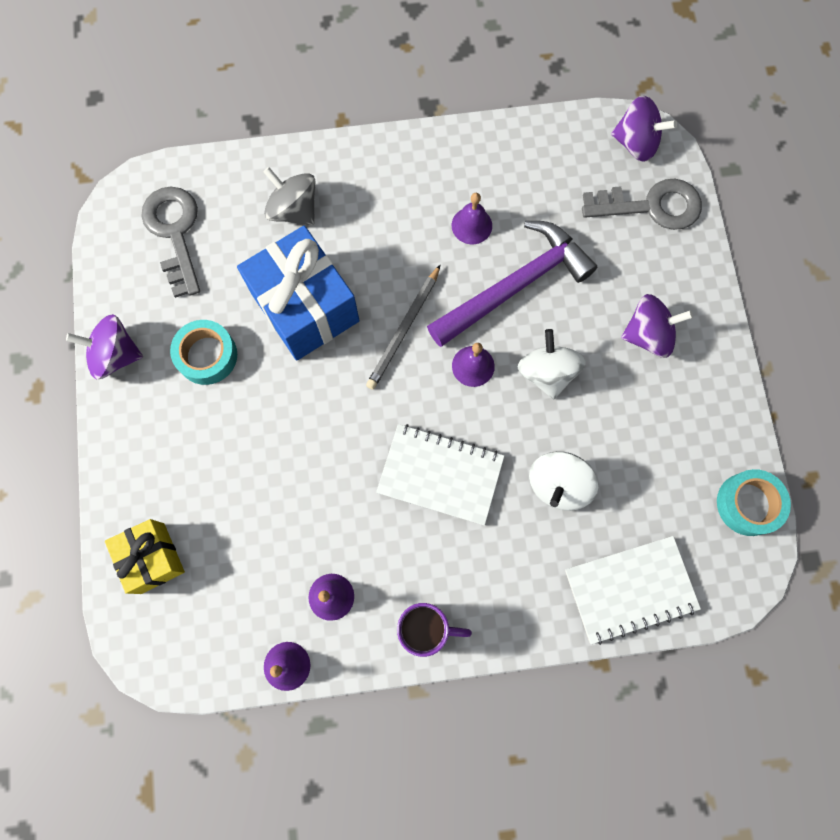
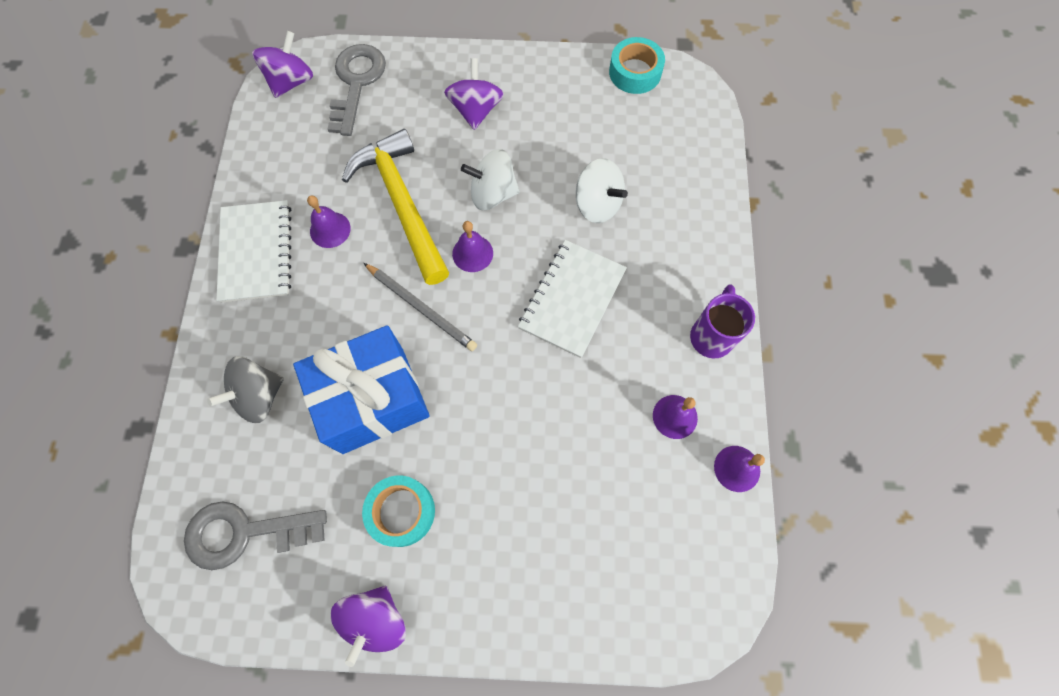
camera: 80 degrees left, 5 degrees down
yellow gift [105,519,185,594] -> none
purple hammer [427,221,597,347] -> yellow hammer [342,129,449,285]
white notebook [565,536,701,645] -> white notebook moved to [216,200,291,303]

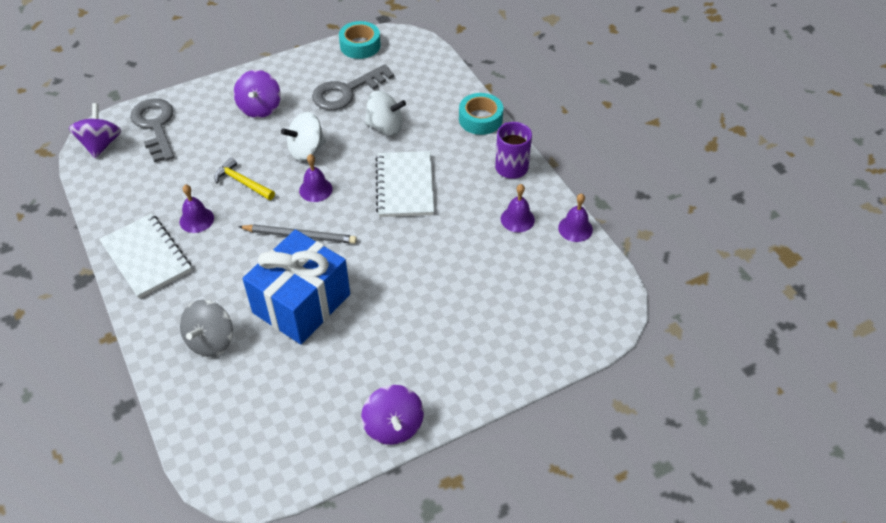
camera: 30 degrees left, 20 degrees down
grey key [184,501,327,570] -> grey key moved to [312,64,394,110]
yellow hammer [342,129,449,285] -> yellow hammer [214,158,275,200], size x0.50
turquoise tape [362,475,435,547] -> turquoise tape moved to [459,93,503,135]
purple spinning top [444,58,504,130] -> purple spinning top turned 150 degrees counterclockwise [233,70,281,118]

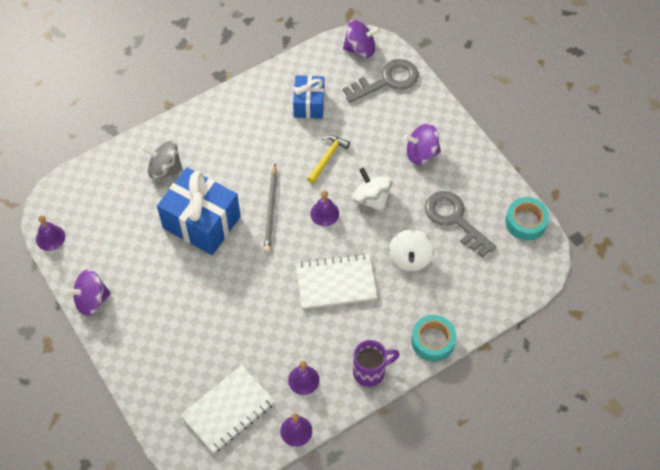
camera: 85 degrees right, 10 degrees up
white notebook [99,213,192,298] -> white notebook moved to [180,365,275,454]
purple bell [180,184,214,233] -> purple bell moved to [36,215,65,251]
none -> blue gift [293,75,325,119]

